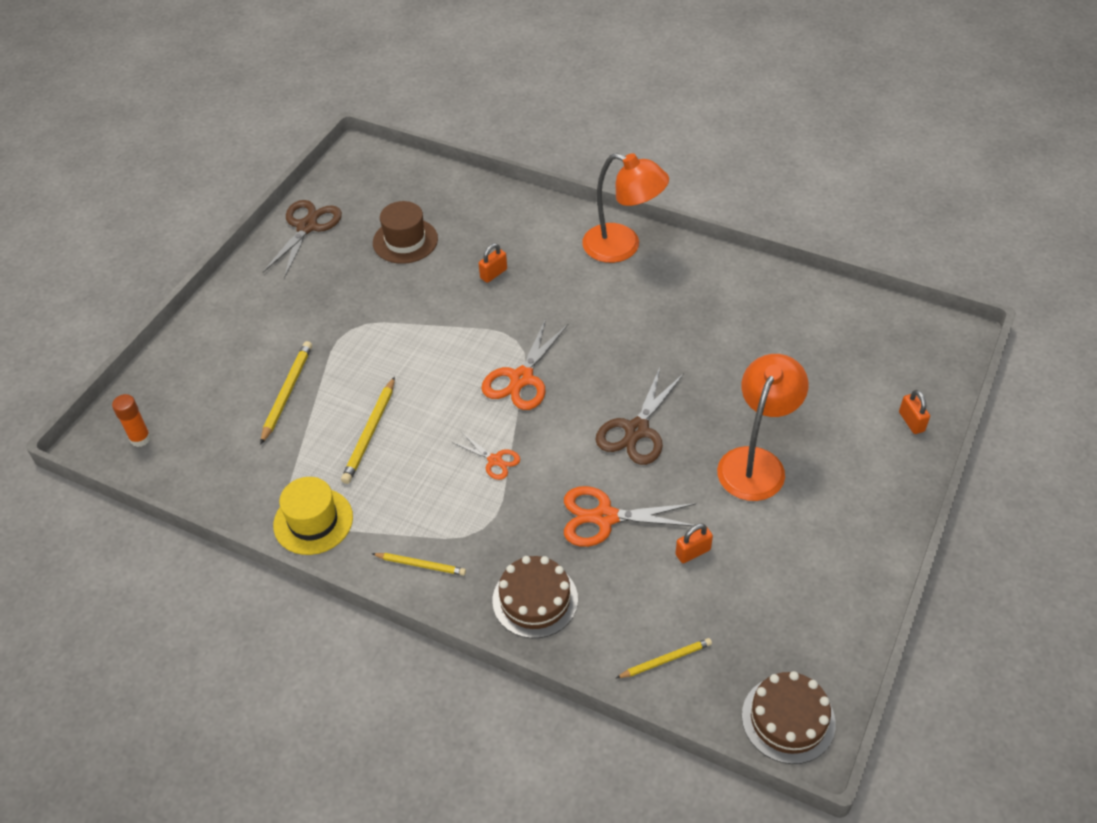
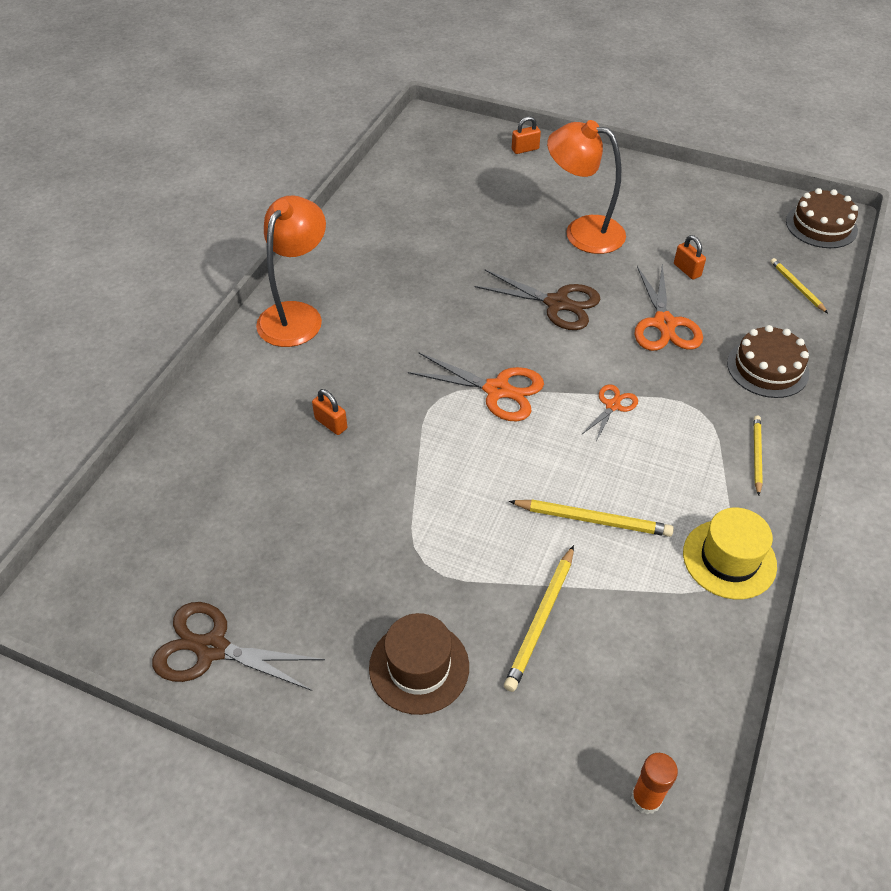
camera: 95 degrees left, 0 degrees up
yellow pencil [260,341,312,445] -> yellow pencil turned 75 degrees counterclockwise [504,545,574,692]
brown hat [373,201,438,264] -> brown hat moved to [369,613,469,715]

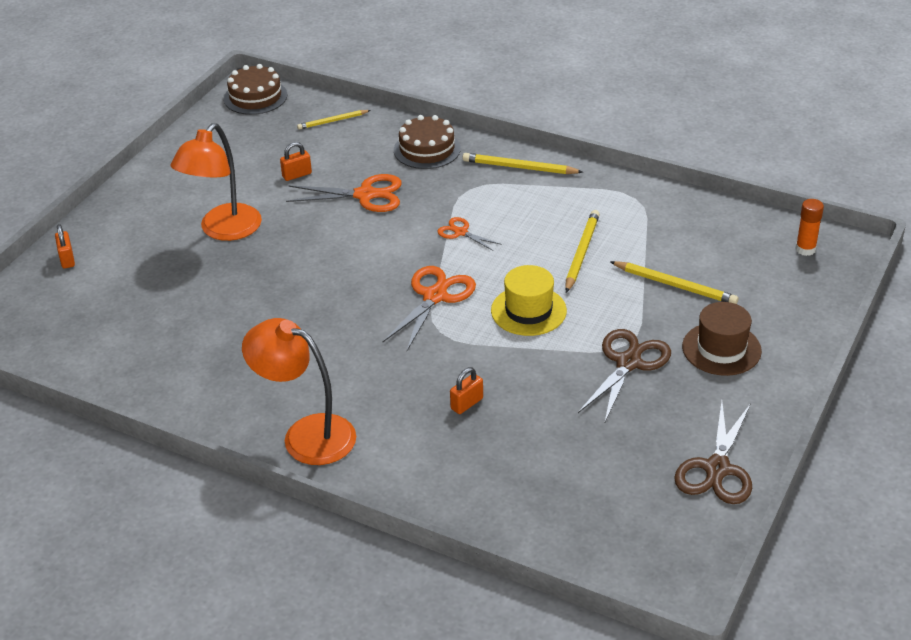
camera: 85 degrees left, 10 degrees down
brown scissors [474,270,601,330] -> brown scissors moved to [578,329,671,422]
yellow hat [683,508,777,599] -> yellow hat moved to [491,265,567,336]
yellow pencil [754,416,763,496] -> yellow pencil [463,153,583,174], size x1.53

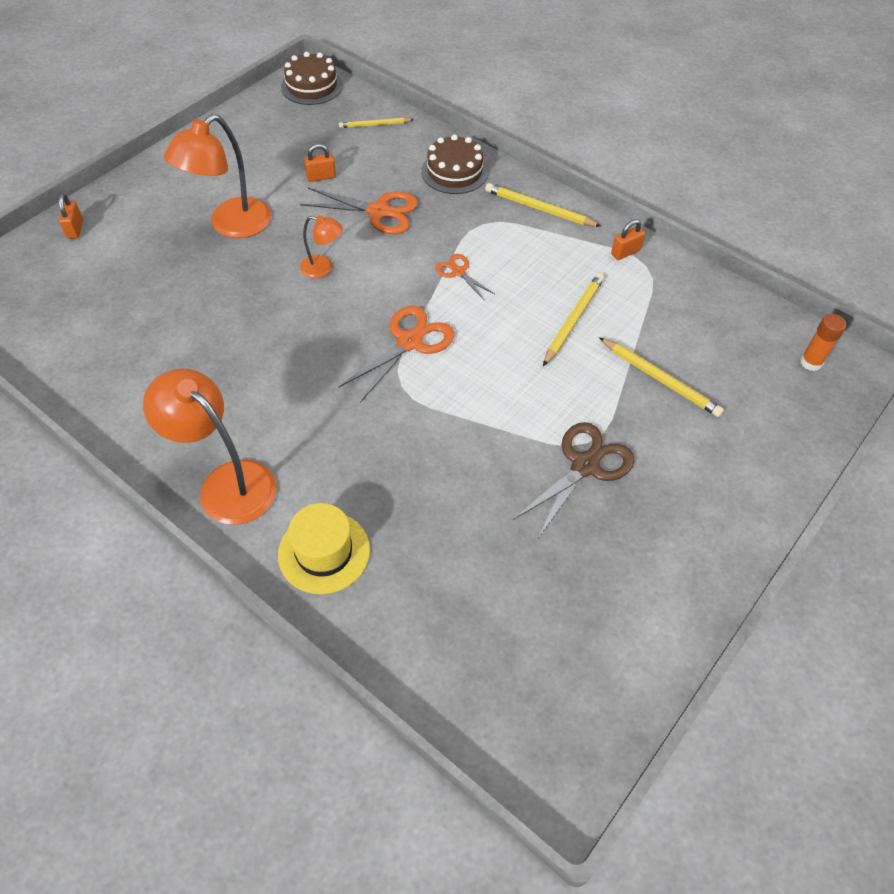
camera: 10 degrees right, 15 degrees up
orange padlock [450,367,483,414] -> orange padlock moved to [611,219,645,260]
yellow hat [491,265,567,336] -> yellow hat moved to [278,503,370,594]
brown scissors [674,401,752,504] -> none
brown hat [682,302,762,376] -> none
none -> orange lamp [300,215,343,278]

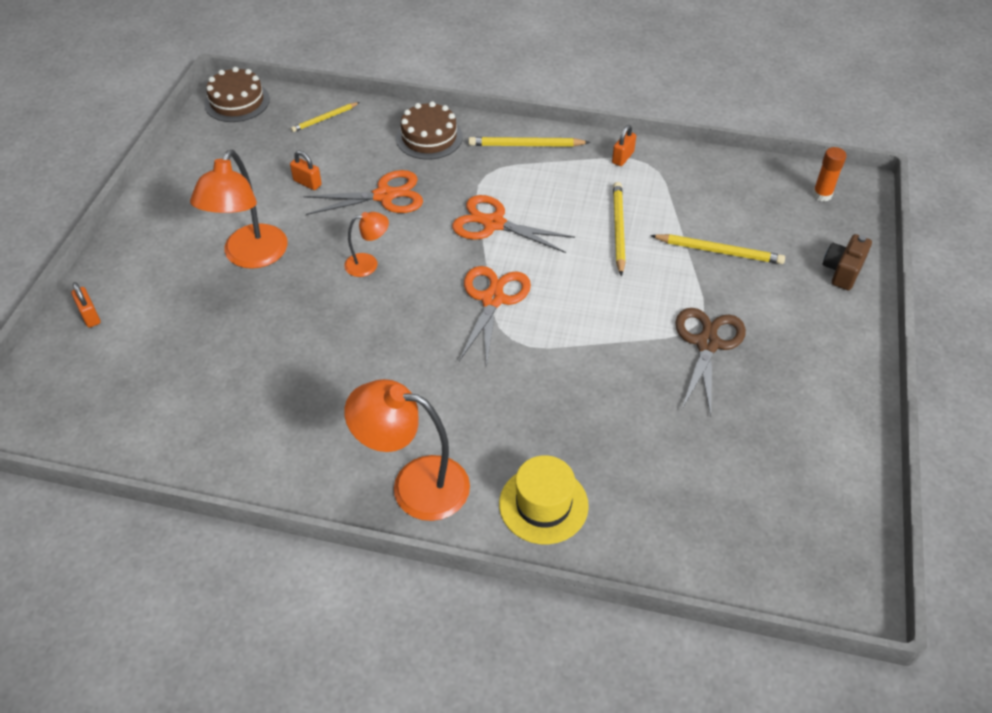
camera: 25 degrees left, 5 degrees down
orange padlock [304,144,336,182] -> orange padlock turned 75 degrees clockwise [290,151,322,190]
orange scissors [435,254,495,300] -> orange scissors [452,195,575,253], size x1.79
none -> brown camera [823,234,872,290]

